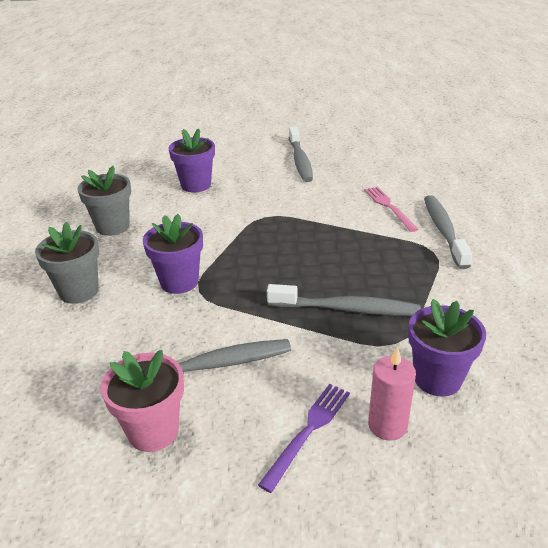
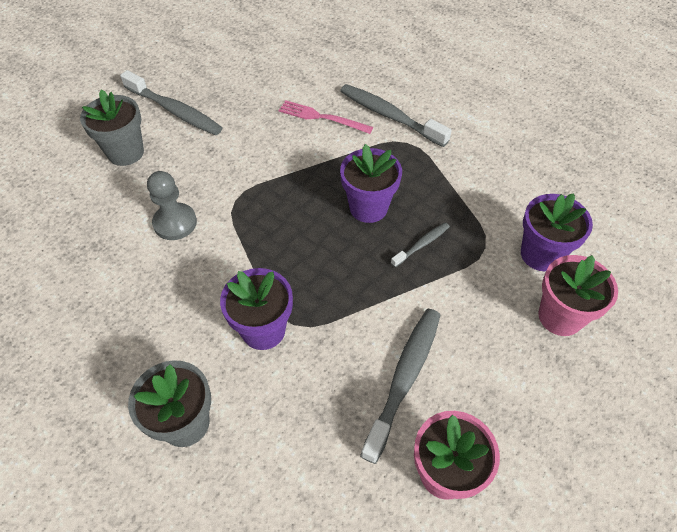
camera: 50 degrees left, 20 degrees up
grey flower pot [77,166,131,236] -> grey flower pot moved to [80,90,144,166]
purple flower pot [169,128,215,192] -> purple flower pot moved to [340,144,402,223]
purple fork [258,384,350,493] -> none
grey toothbrush [267,284,421,316] -> grey toothbrush [391,222,450,267], size x0.51
pink candle [368,347,416,441] -> pink flower pot [538,255,618,336]
none -> grey pawn [147,171,197,240]

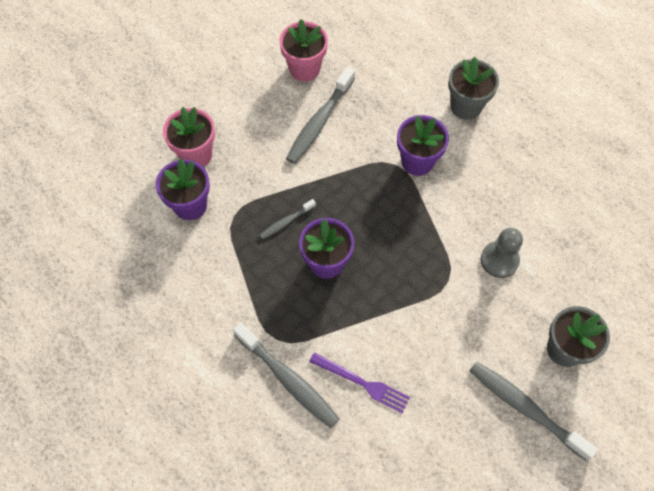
camera: 175 degrees left, 10 degrees up
pink fork [279,100,373,134] -> purple fork [309,353,410,413]

